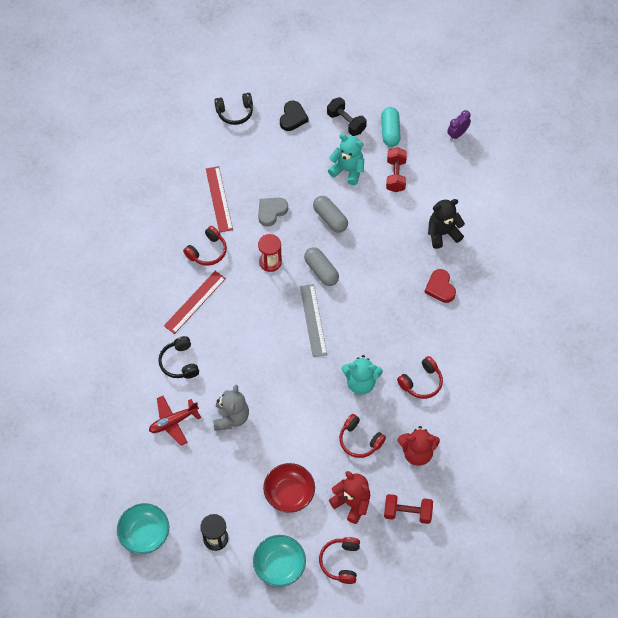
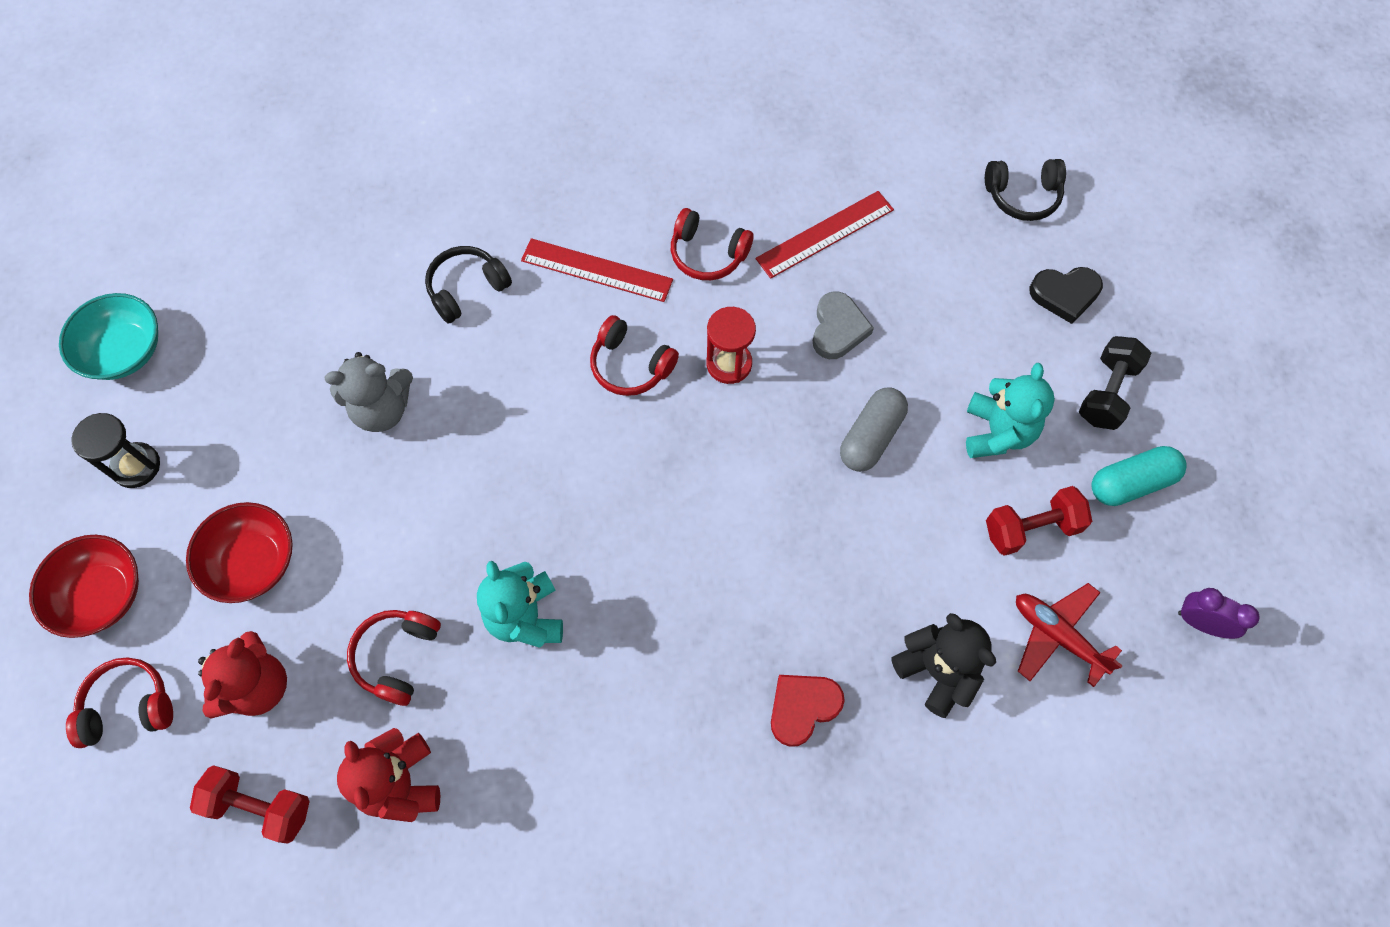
camera: 70 degrees right, 5 degrees up
red plane [149,396,201,446] -> red plane moved to [1016,583,1123,687]
black headphones [214,93,253,125] -> black headphones turned 60 degrees counterclockwise [985,159,1066,221]
turquoise bowl [253,535,306,587] -> red bowl [29,535,139,638]
grey heart [258,198,288,227] -> grey heart turned 75 degrees clockwise [813,292,874,359]
grey ruler [300,284,327,357] -> none
grey capsule [304,247,339,286] -> none
red dumbbell [384,494,433,524] -> red dumbbell turned 60 degrees counterclockwise [190,765,310,844]
red headphones [397,356,443,399] -> red headphones moved to [590,315,679,396]

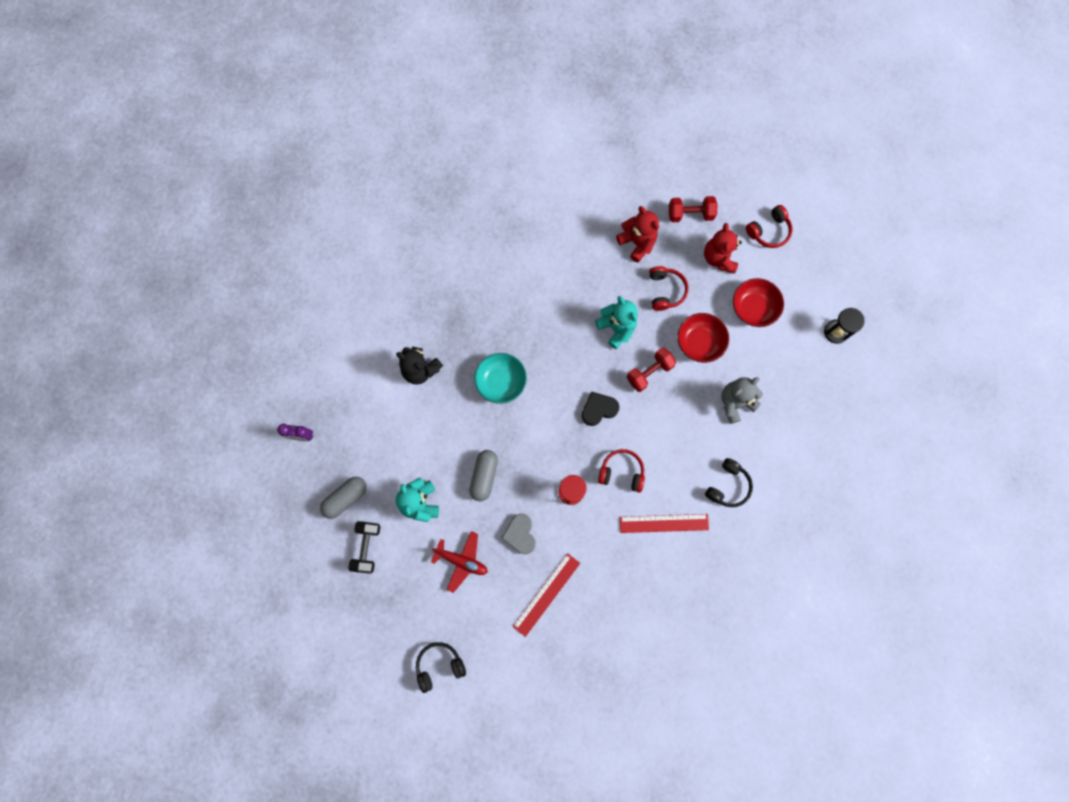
camera: 160 degrees right, 10 degrees up
red bowl [29,535,139,638] -> red bowl moved to [677,313,729,363]
turquoise bowl [59,293,158,380] -> turquoise bowl moved to [474,353,527,404]
red headphones [671,208,753,280] -> none
red heart [771,675,845,747] -> none
red dumbbell [986,486,1092,556] -> red dumbbell moved to [627,348,676,392]
red plane [1016,583,1123,687] -> red plane moved to [431,531,488,593]
black heart [1030,267,1103,324] -> black heart moved to [582,392,619,426]
turquoise capsule [1091,446,1187,506] -> grey capsule [320,477,367,519]

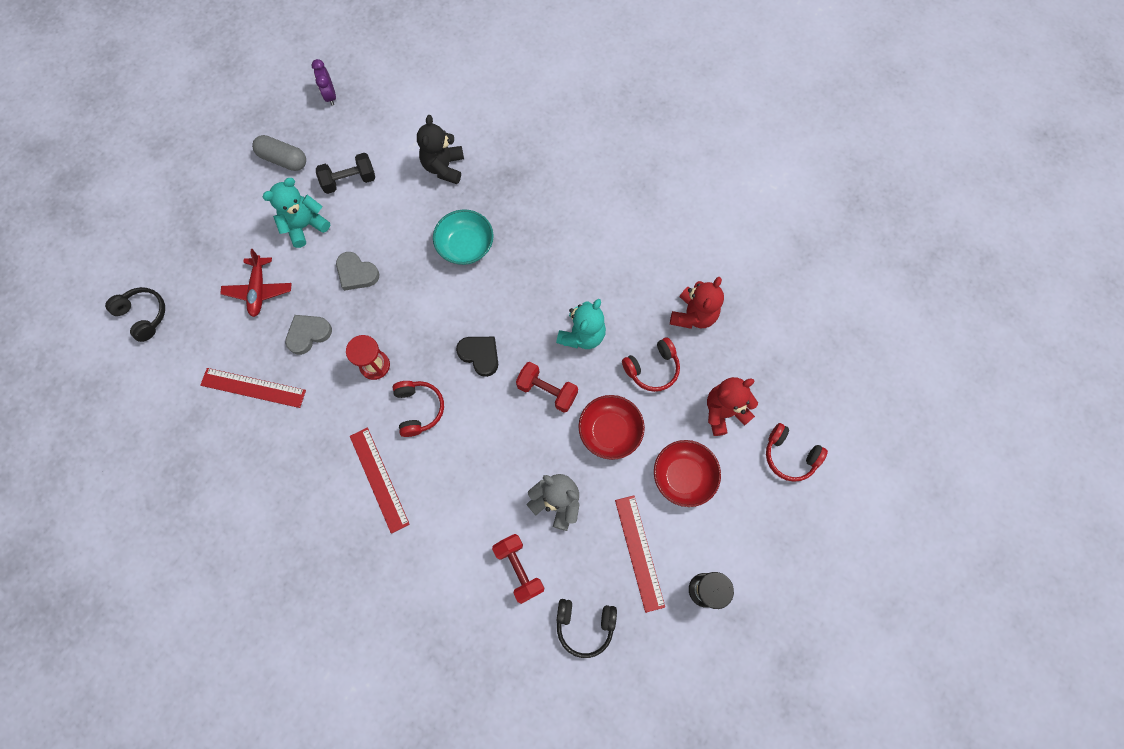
camera: 65 degrees right, 5 degrees down
black dumbbell [348,521,381,573] -> black dumbbell moved to [316,153,375,194]
grey capsule [469,450,498,501] -> grey heart [336,252,379,291]
red dumbbell [669,196,717,222] -> red dumbbell moved to [492,534,544,604]
black headphones [705,458,753,507] -> black headphones moved to [556,599,617,658]
none -> red ruler [615,495,665,613]

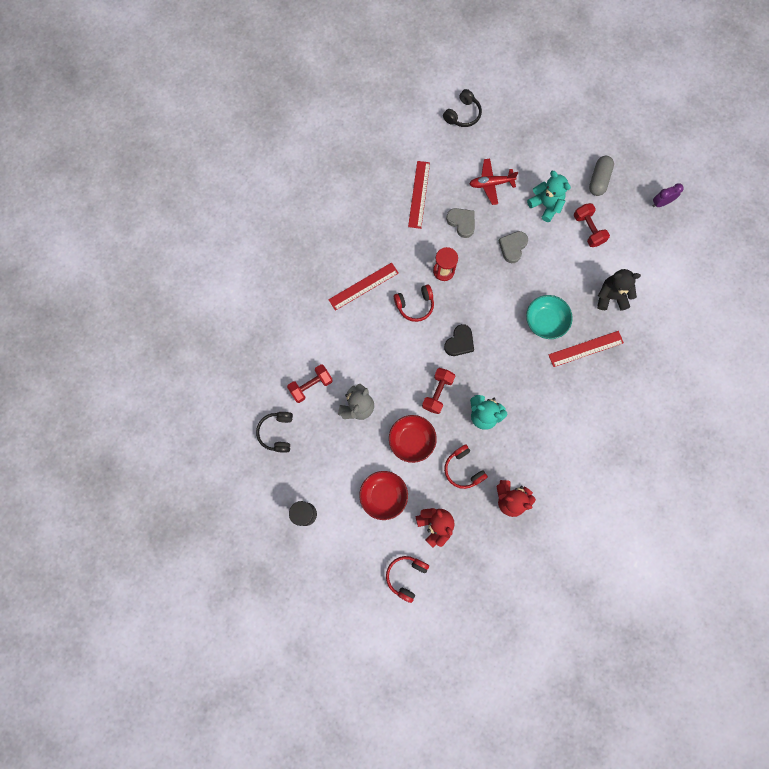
camera: 85 degrees right, 5 degrees up
black dumbbell [316,153,375,194] -> red dumbbell [574,203,610,247]
red ruler [615,495,665,613] -> red ruler moved to [549,331,624,367]

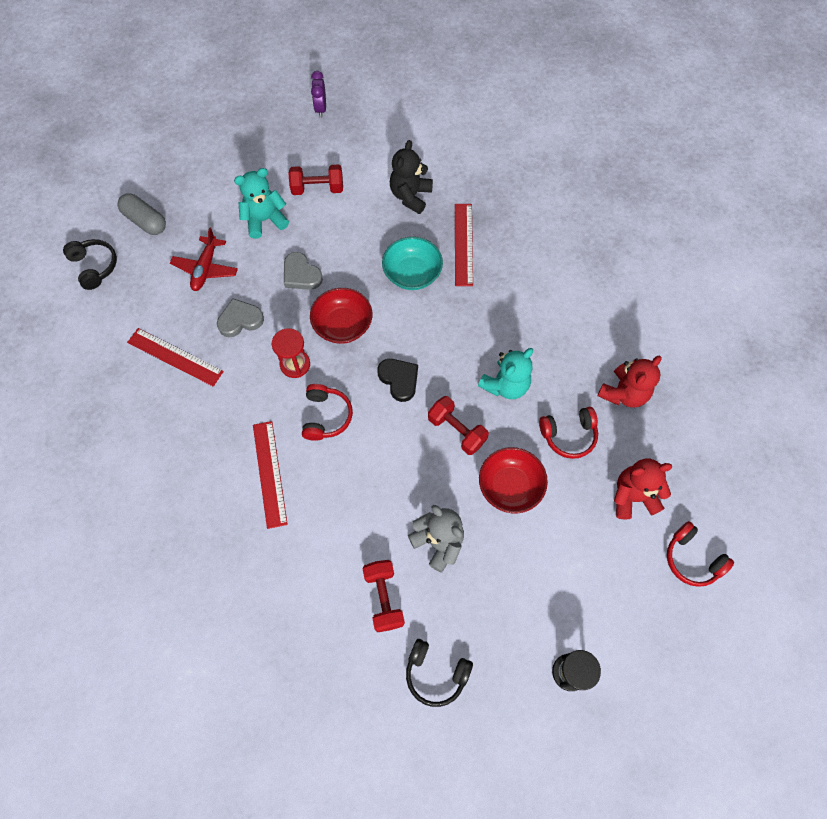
camera: 70 degrees left, 10 degrees down
red bowl [359,471,408,520] -> red bowl moved to [310,288,372,344]
grey capsule [589,156,614,196] -> grey capsule moved to [118,193,166,235]

